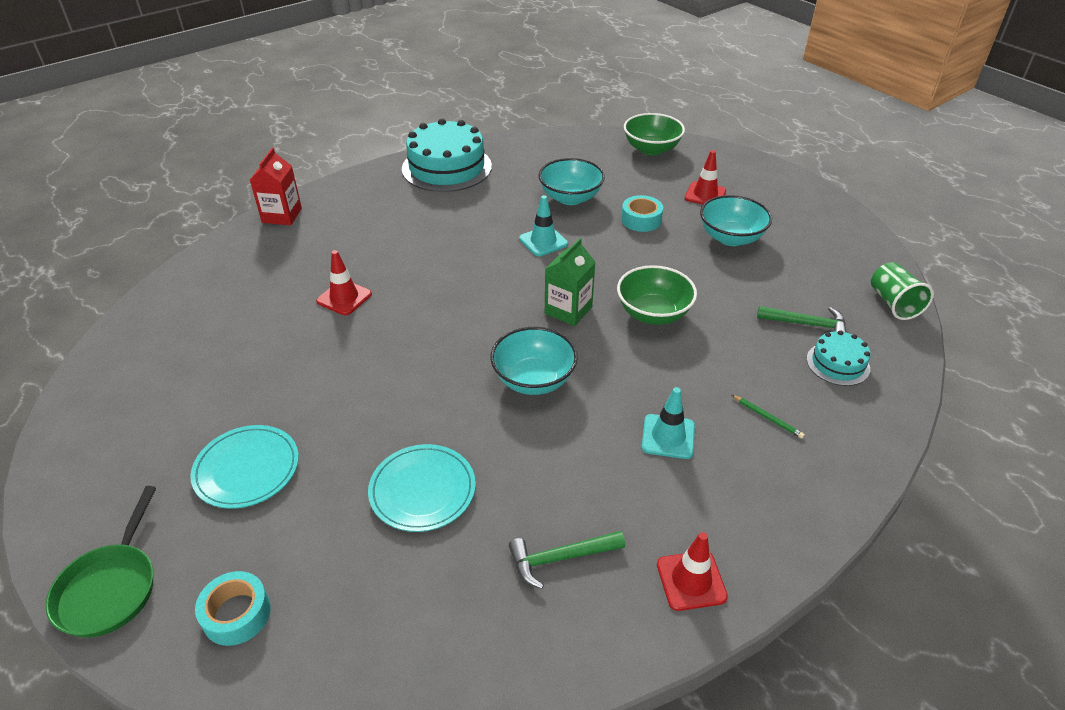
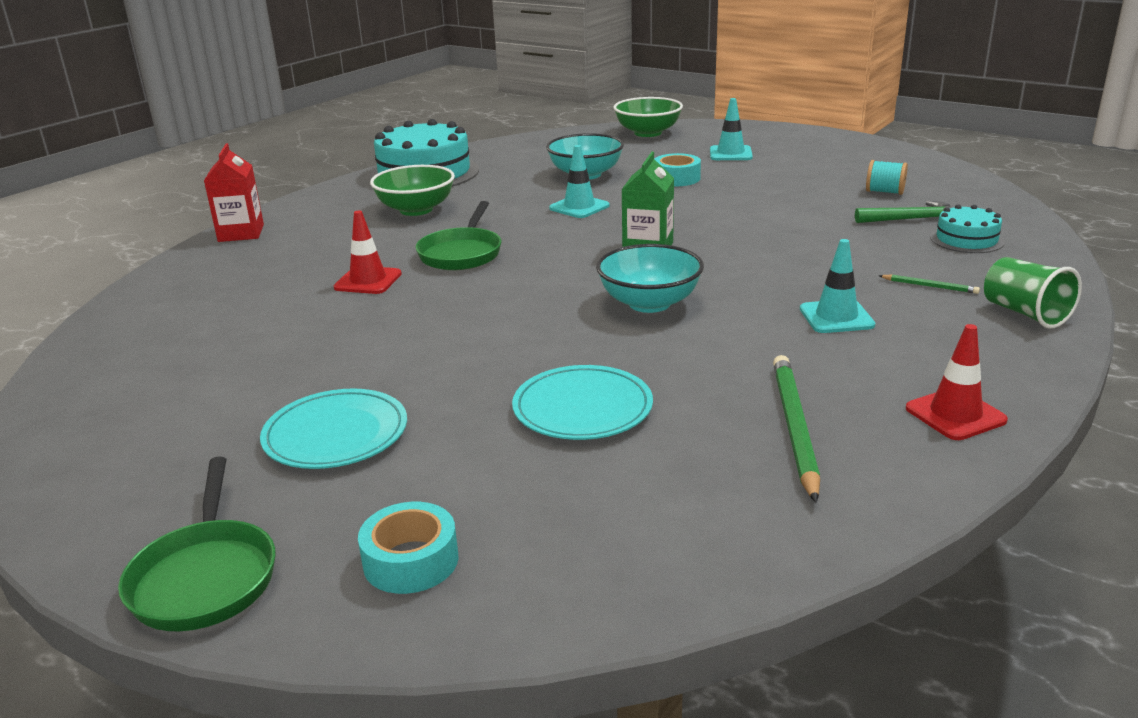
camera: 15 degrees left, 15 degrees down
green hammer [509,531,625,589] -> green pencil [773,355,820,503]
green bowl [617,265,697,325] -> green bowl moved to [370,165,455,216]
red traffic cone [685,150,726,205] -> turquoise traffic cone [710,98,753,160]
turquoise bowl [700,195,772,246] -> none
green cup [871,262,934,320] -> green cup moved to [984,257,1082,328]
none -> green pan [415,201,501,270]
none -> turquoise spool [866,160,908,195]

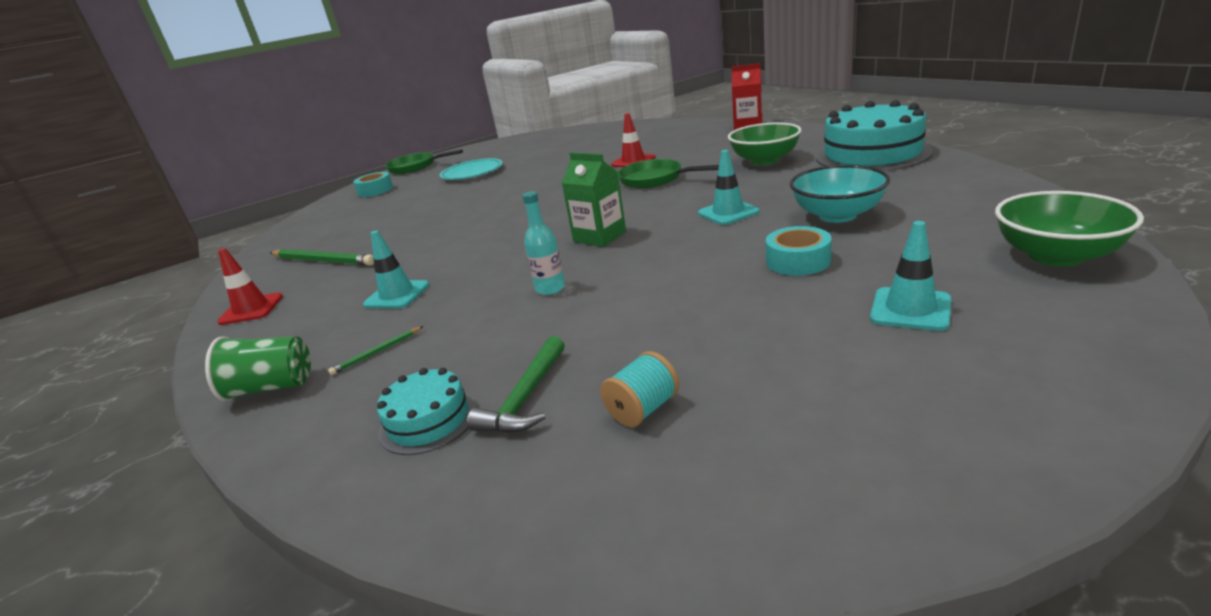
camera: 115 degrees right, 0 degrees up
turquoise plate [512,365,653,440] -> none
turquoise bowl [596,244,704,313] -> none
none -> turquoise bottle [522,191,565,295]

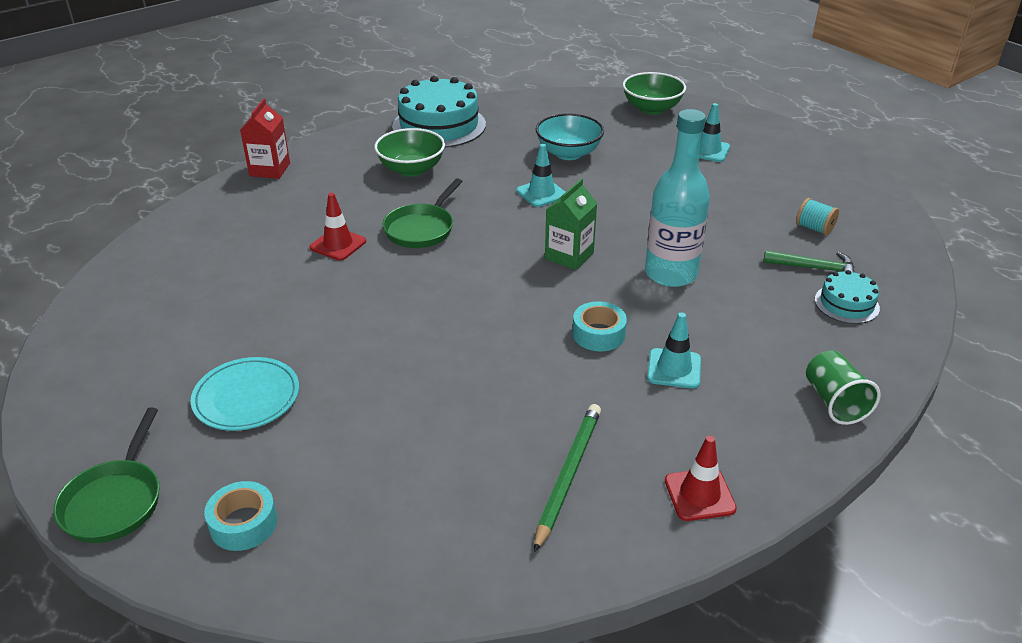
camera: 100 degrees left, 10 degrees up
green pencil [328,326,424,375] -> none
turquoise bottle [522,191,565,295] -> turquoise bottle [645,109,710,287], size x2.09
turquoise tape [766,226,832,276] -> turquoise tape moved to [572,301,627,351]

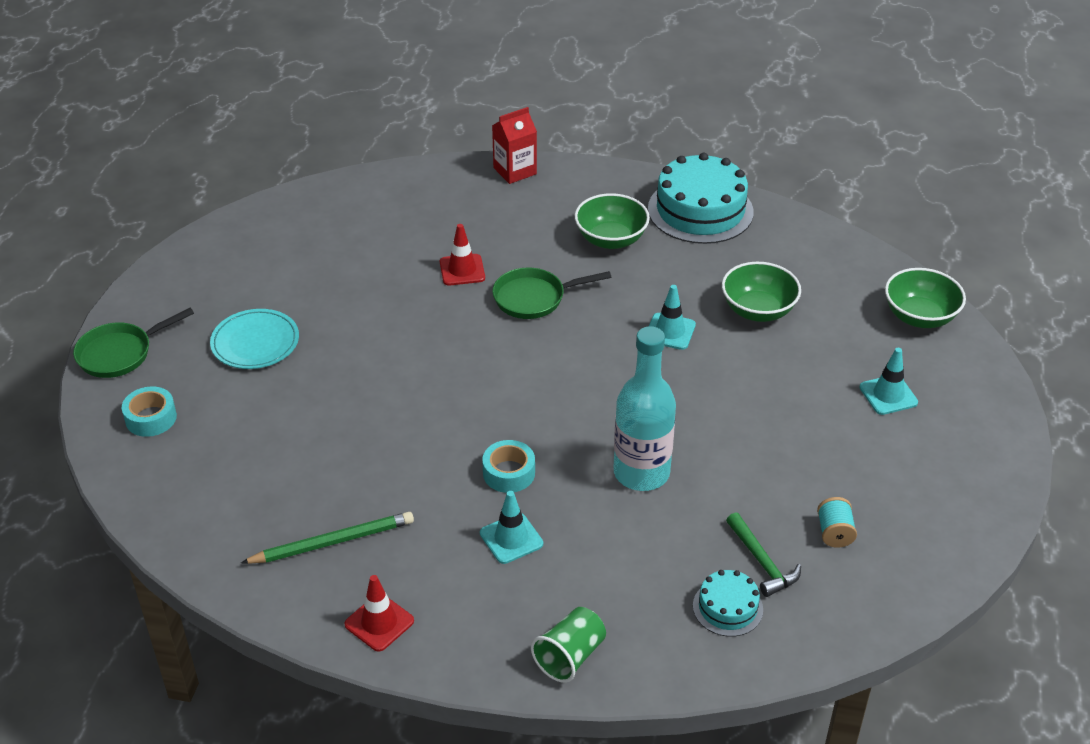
camera: 50 degrees right, 5 degrees up
turquoise bowl [536,113,604,160] -> green bowl [722,262,801,322]
green carton [545,179,597,270] -> none

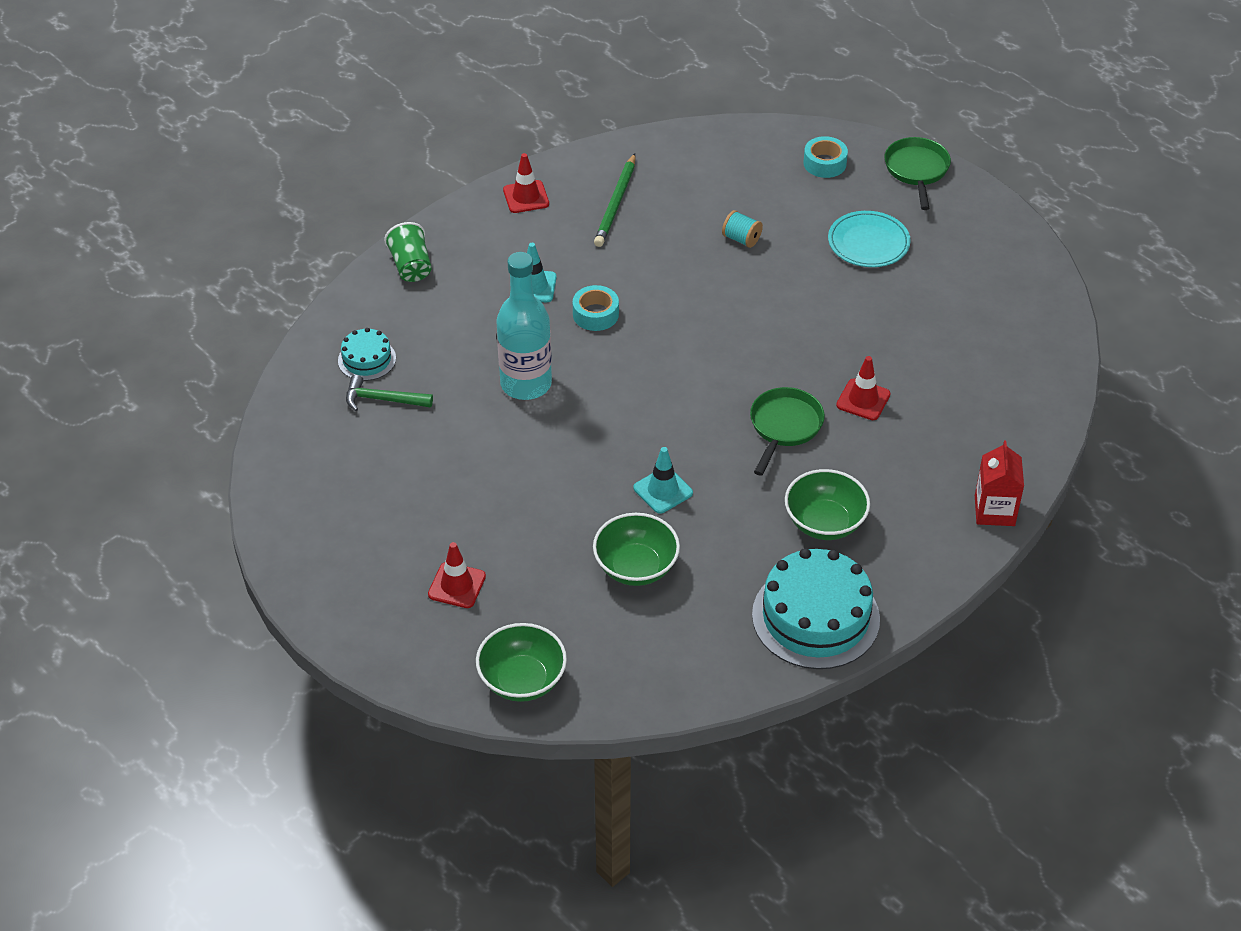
camera: 125 degrees right, 5 degrees up
turquoise spool [817,497,857,547] -> turquoise spool moved to [722,210,763,248]
turquoise traffic cone [859,348,918,415] -> red traffic cone [428,542,486,608]

